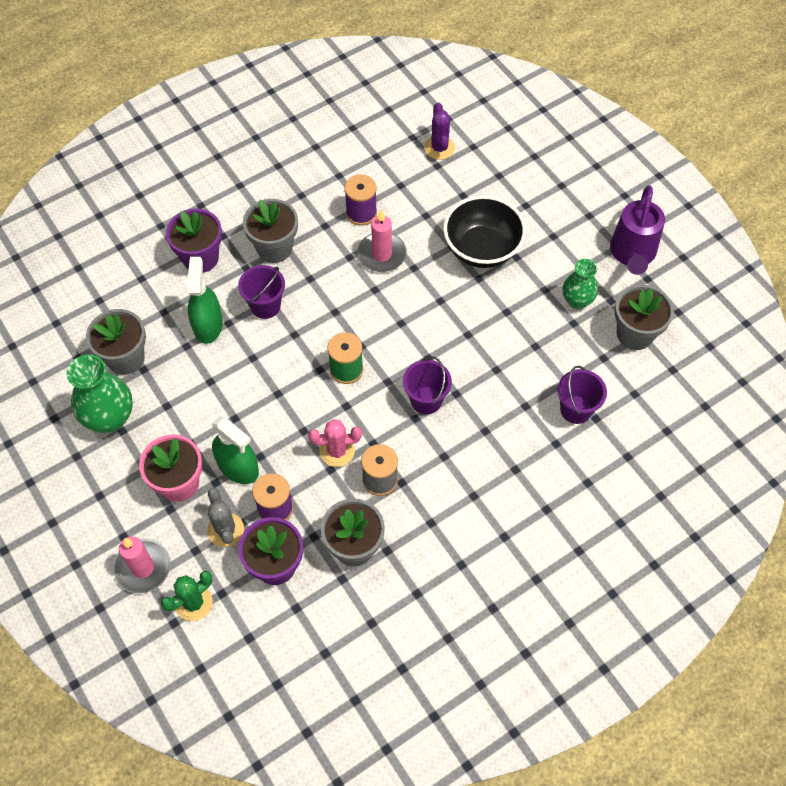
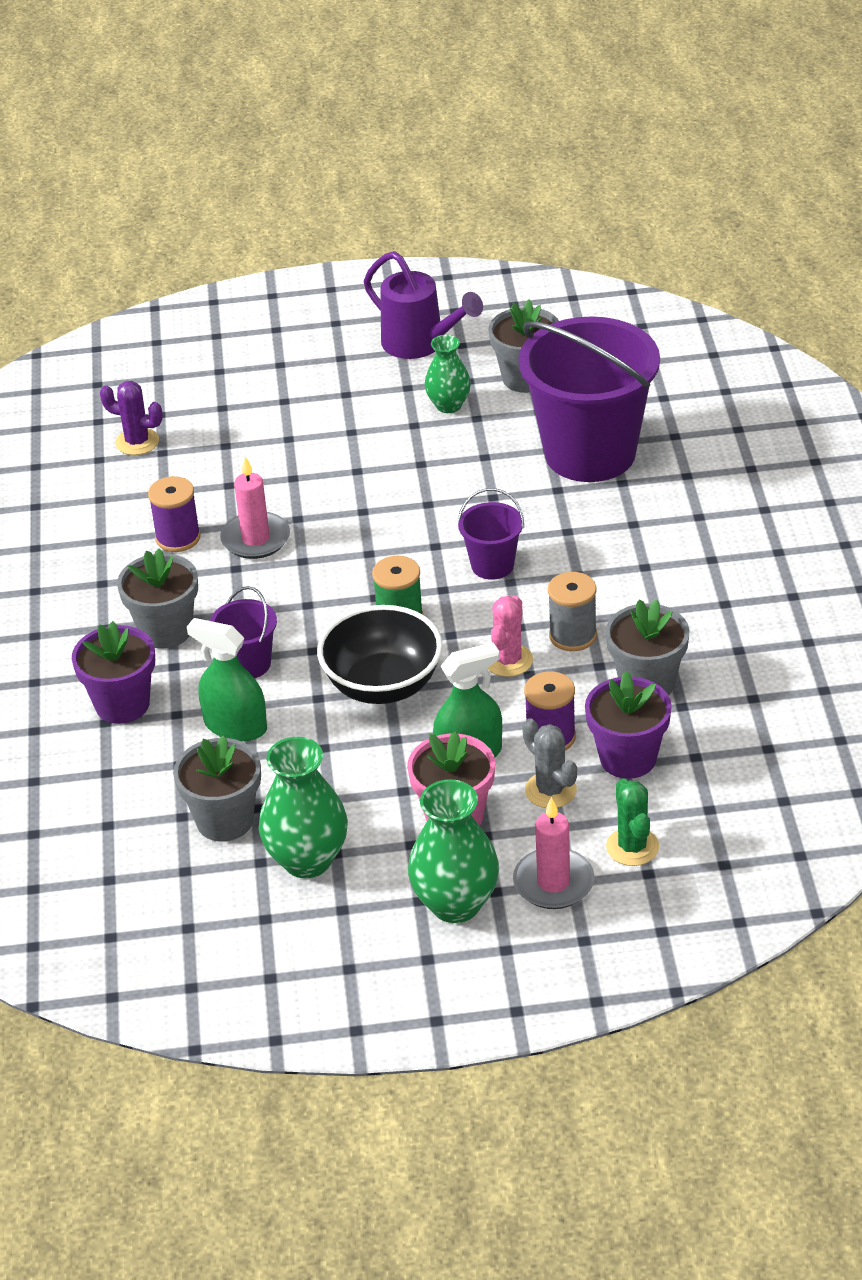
camera: 60 degrees left, 20 degrees down
grey cactus [207,488,244,547] -> grey cactus turned 45 degrees clockwise [522,718,577,808]
black bowl [443,195,526,268] -> black bowl moved to [317,605,443,704]
purple bucket [557,366,607,424] -> purple bucket [519,316,660,482], size x2.23
none -> green vase [408,779,499,923]

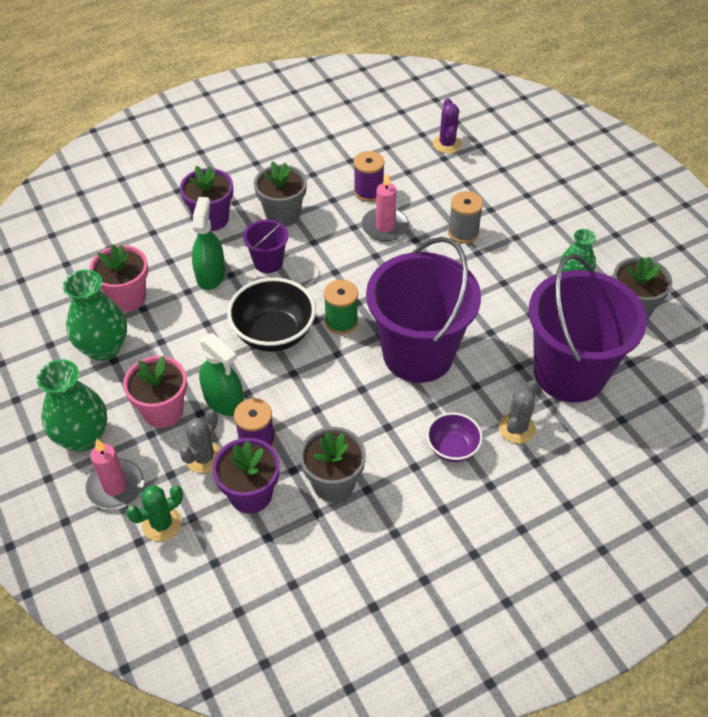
camera: 65 degrees right, 10 degrees up
grey flower pot [173,735,261,841] -> pink flower pot [90,244,148,312]
purple watering can [364,251,483,359] -> none
purple bucket [458,488,524,580] -> purple bucket [366,237,481,383], size x2.23
pink cactus [487,596,533,677] -> none
grey spool [548,572,597,651] -> grey spool moved to [448,191,483,244]
none -> purple bowl [426,412,483,462]
none -> grey cactus [499,380,538,444]

